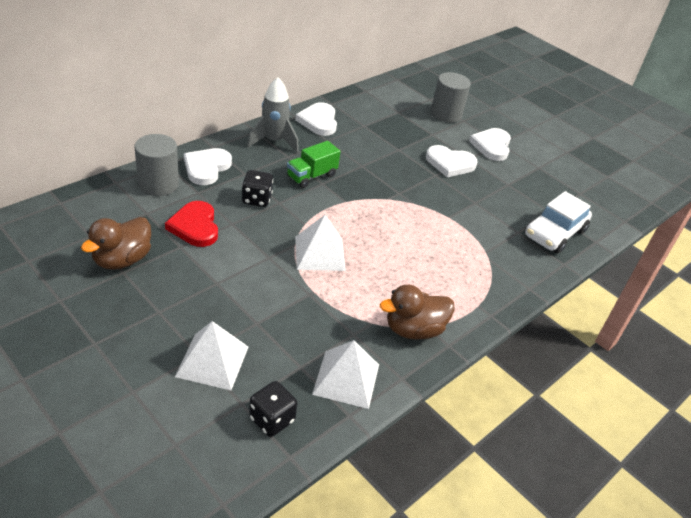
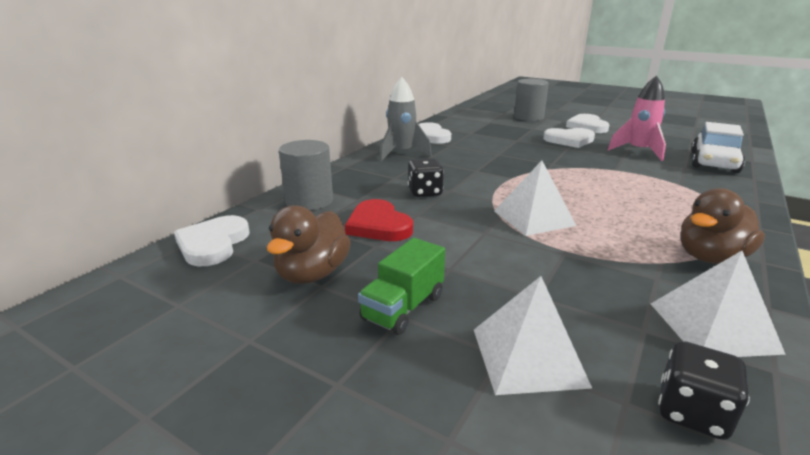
camera: 10 degrees left, 15 degrees down
white heart [184,148,232,185] -> white heart moved to [174,215,250,266]
green truck [287,141,341,188] -> green truck moved to [358,238,445,335]
none -> pink rocket [608,75,666,161]

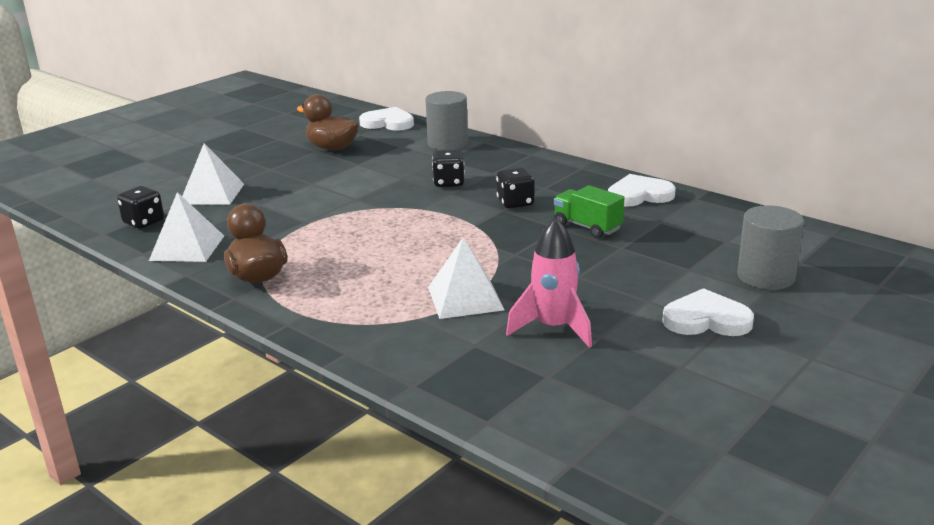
camera: 100 degrees right, 0 degrees up
red heart [345,199,413,241] -> none
green truck [358,238,445,335] -> green truck moved to [553,185,624,238]
grey rocket [379,77,432,161] -> none
white pyramid [494,161,576,236] -> white pyramid moved to [428,237,504,319]
white heart [543,128,595,148] -> none
white car [691,122,745,173] -> none
none -> black dice [496,168,535,208]

